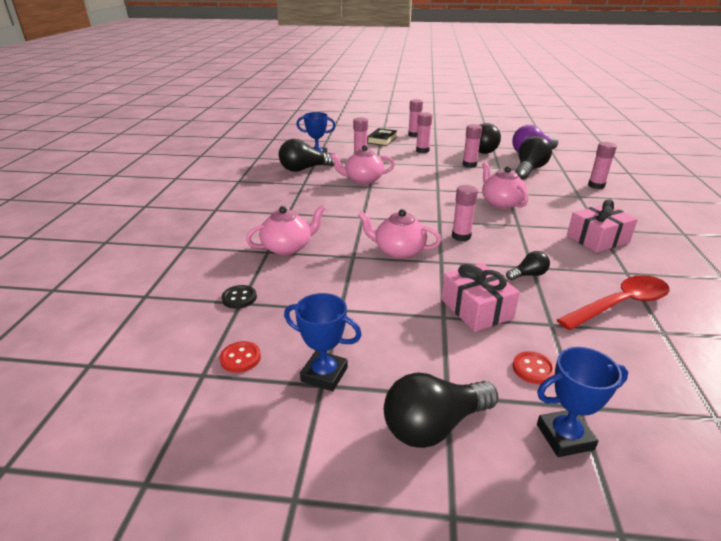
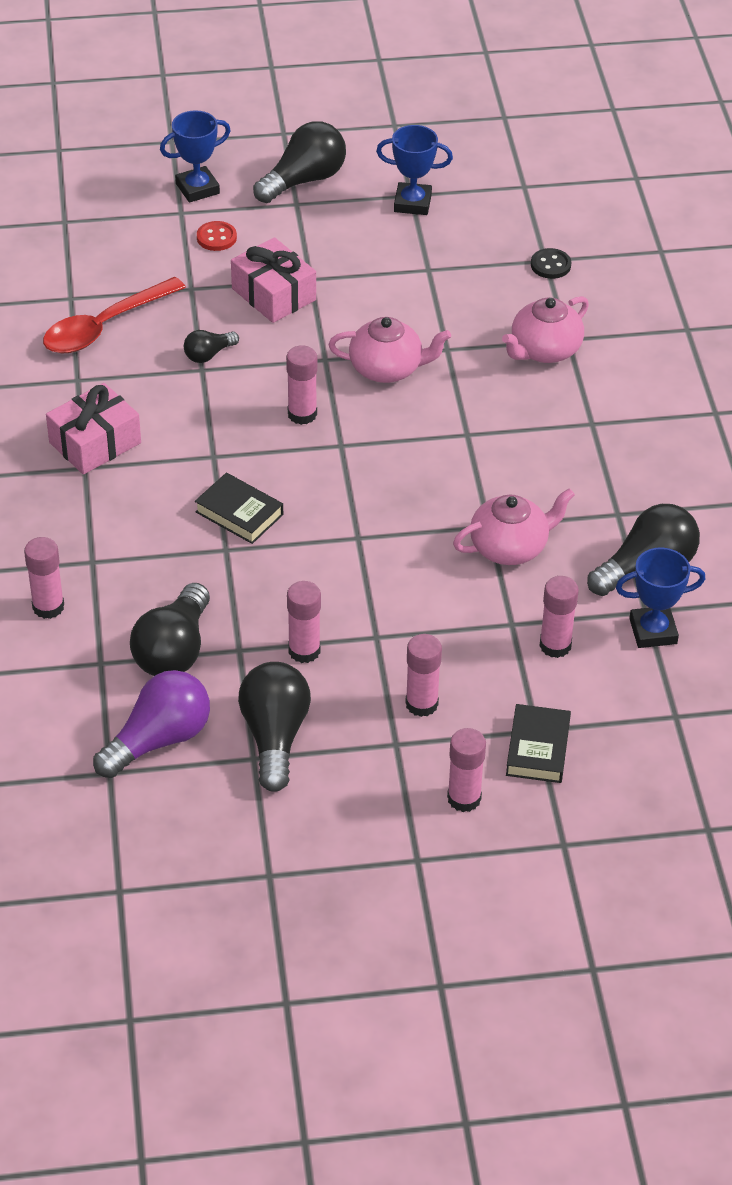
camera: 165 degrees right, 15 degrees up
red button [220,341,261,373] -> none
pink teapot [482,162,528,209] -> black book [195,473,283,544]

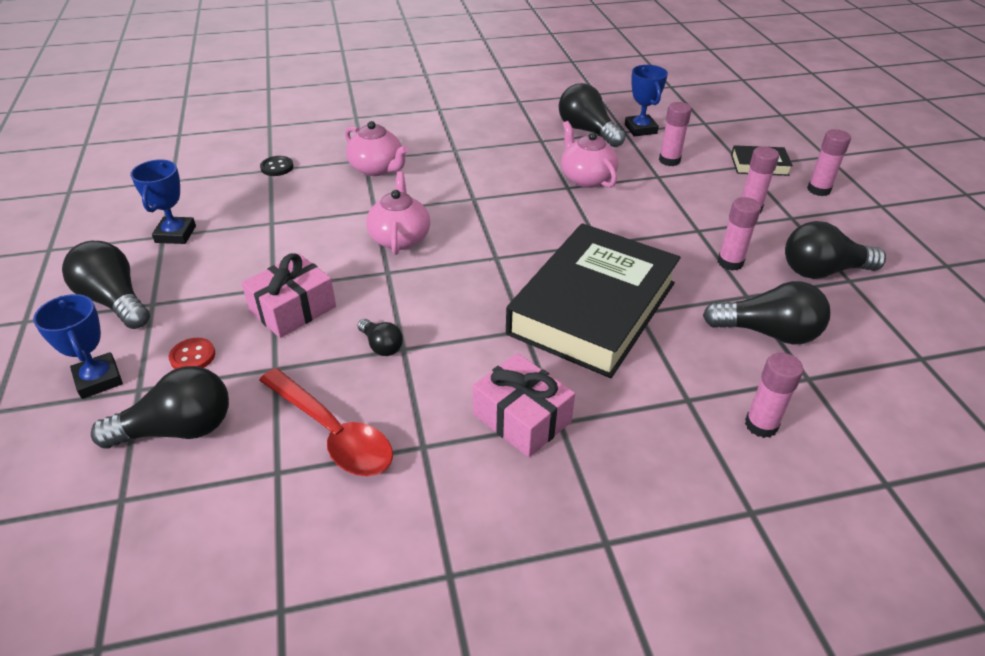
camera: 95 degrees left, 5 degrees down
purple light bulb [93,670,210,778] -> none
black book [195,473,283,544] -> black book [506,223,681,378], size x2.44
pink glue stick [286,345,317,425] -> none
none -> black light bulb [91,366,229,448]

